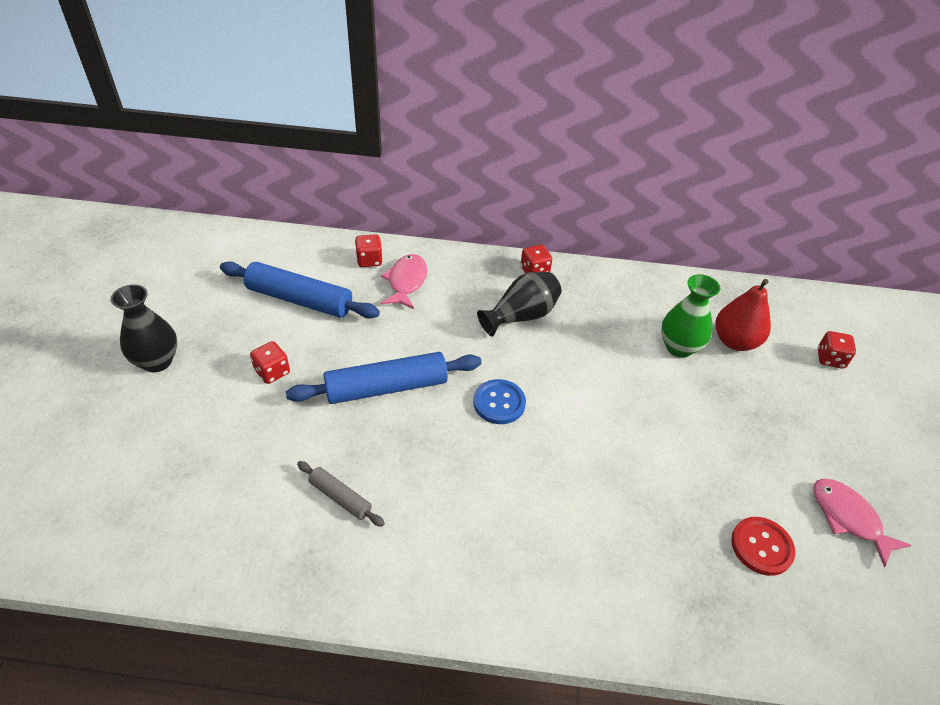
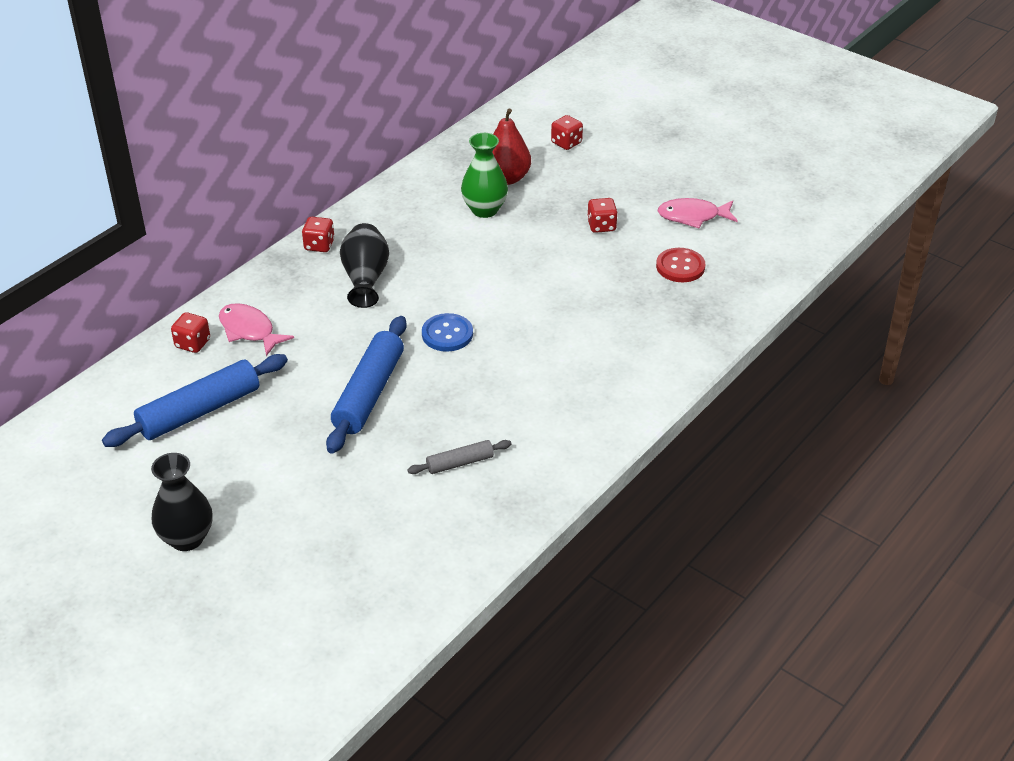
camera: 55 degrees left, 5 degrees down
red dice [250,341,290,384] -> red dice moved to [587,198,618,233]

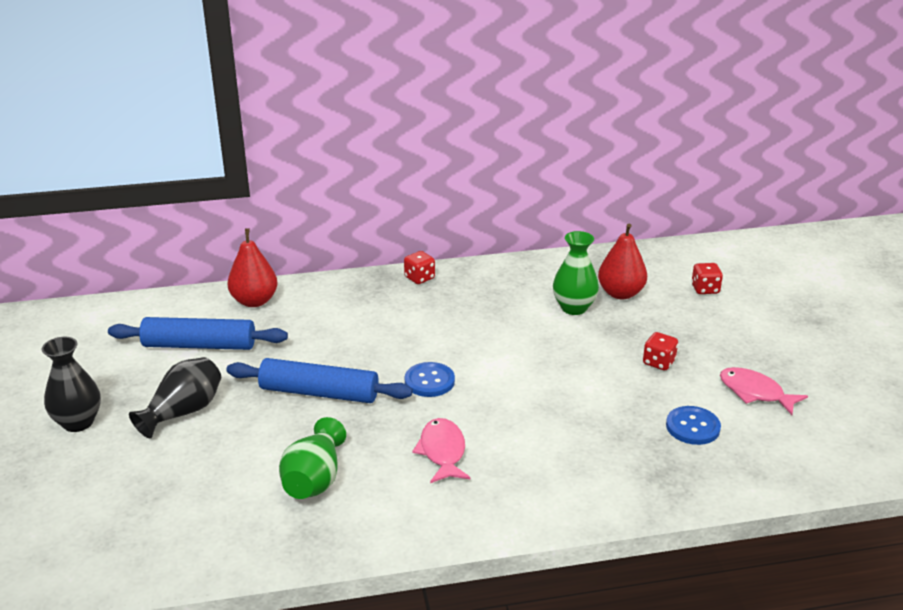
camera: 40 degrees right, 10 degrees down
red dice [171,312,210,353] -> red pear [227,228,277,307]
pink fish [219,303,294,356] -> pink fish moved to [412,418,471,483]
blue rolling pin [326,316,407,454] -> blue rolling pin turned 45 degrees clockwise [226,358,413,403]
black vase [340,223,389,308] -> black vase moved to [129,357,221,438]
grey rolling pin [408,440,512,474] -> green vase [279,417,346,499]
red button [656,248,705,282] -> blue button [666,406,721,445]

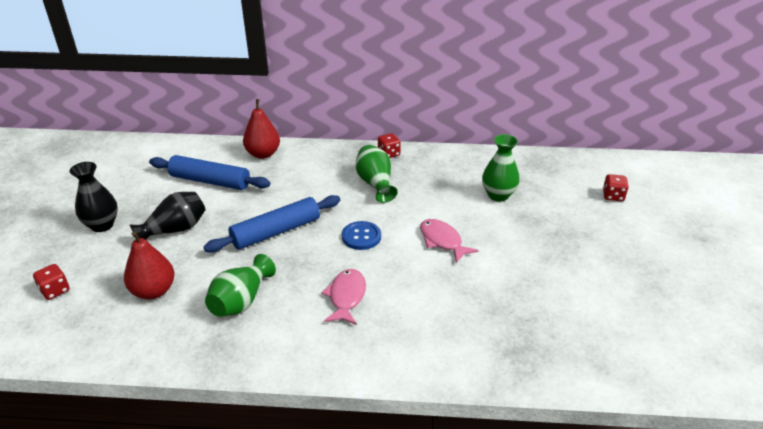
camera: 15 degrees right, 5 degrees up
blue rolling pin [226,358,413,403] -> blue rolling pin turned 60 degrees counterclockwise [204,195,340,253]
red pear [598,224,647,299] -> red pear moved to [124,231,175,299]
red dice [643,332,678,370] -> red dice moved to [33,264,69,300]
blue button [666,406,721,445] -> none
pink fish [720,367,808,415] -> pink fish moved to [420,219,478,263]
none -> green vase [355,145,398,203]

